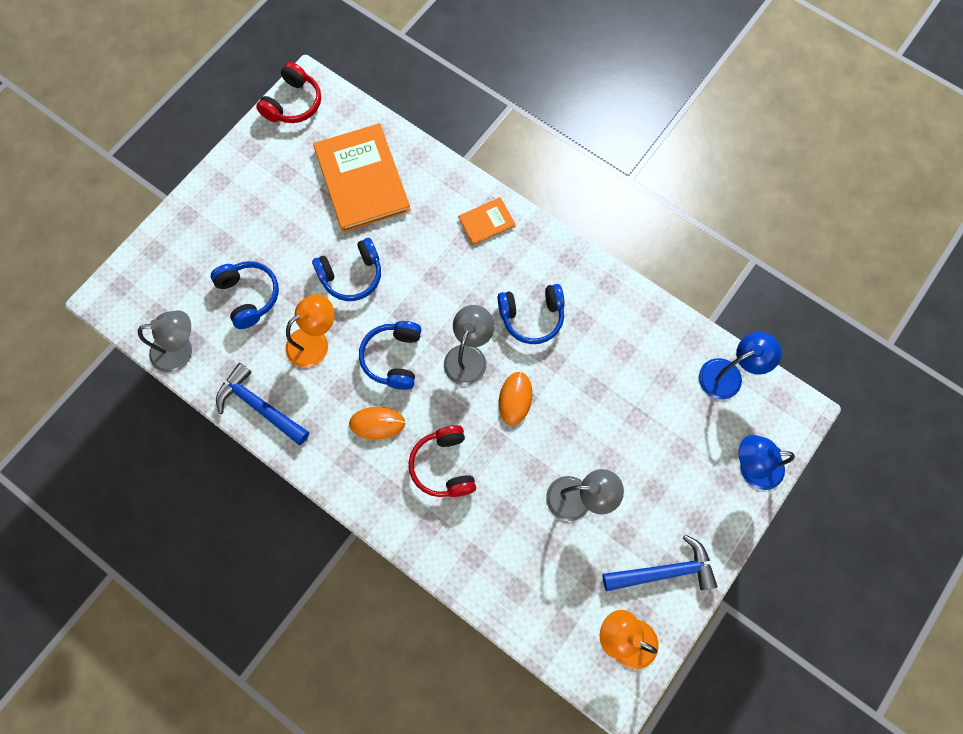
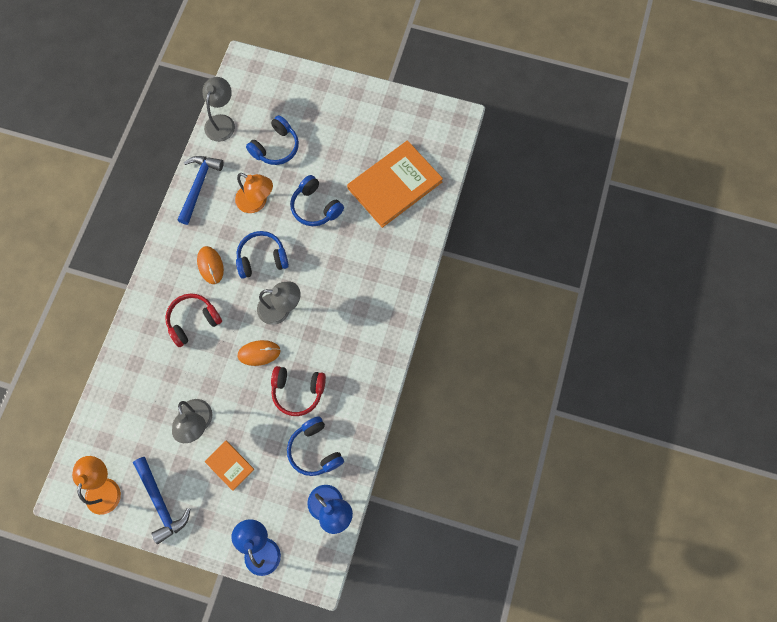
camera: 70 degrees right, 0 degrees up
grey lamp [138,310,192,373] -> grey lamp turned 135 degrees counterclockwise [202,77,235,142]
red headphones [256,62,321,123] -> red headphones moved to [271,366,326,416]
orange book [458,197,515,245] -> orange book moved to [204,441,254,491]
blue headphones [498,284,565,344] -> blue headphones moved to [287,416,344,476]

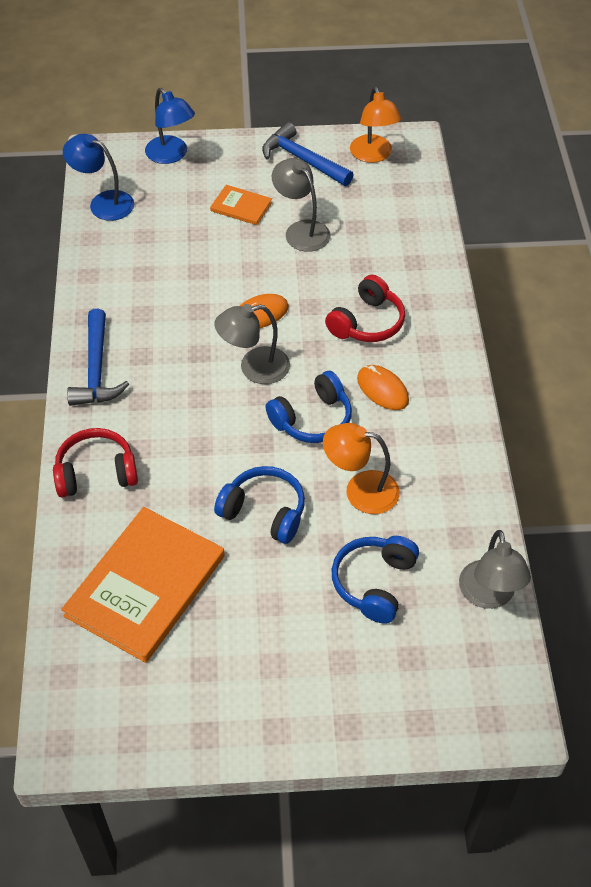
camera: 160 degrees right, 20 degrees down
blue hammer [177,156,224,225] -> blue hammer moved to [67,309,129,406]
red headphones [271,366,326,416] -> red headphones moved to [53,428,138,497]
blue headphones [287,416,344,476] -> none

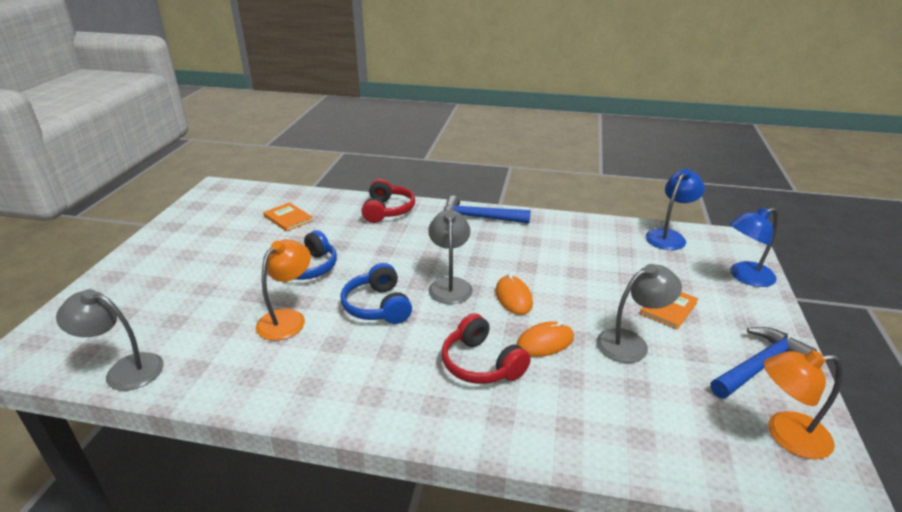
camera: 105 degrees right, 20 degrees down
orange book [61,507,225,663] -> orange book [263,202,313,232], size x0.47
blue headphones [331,536,419,623] -> none
orange mouse [357,365,409,410] -> orange mouse moved to [516,321,574,357]

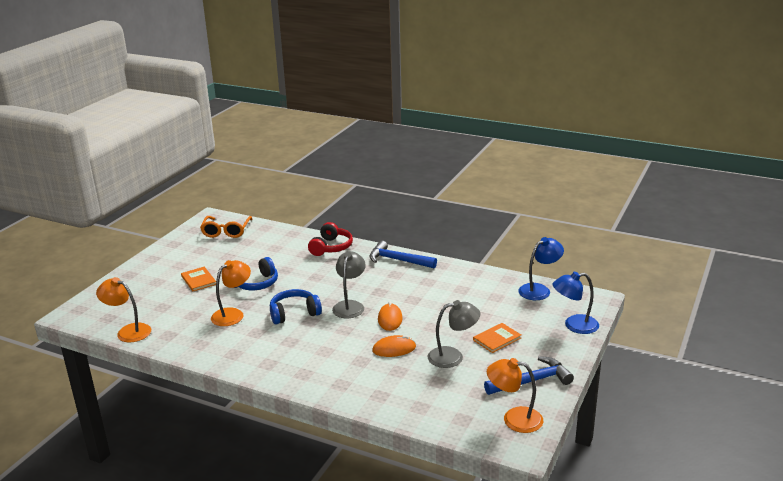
camera: 15 degrees right, 5 degrees down
grey lamp [56,289,164,391] -> orange lamp [96,277,151,342]
orange book [263,202,313,232] -> orange book moved to [181,267,216,291]
blue headphones [341,263,412,324] -> blue headphones turned 75 degrees clockwise [270,289,322,324]
red headphones [442,313,531,384] -> none
none -> orange glasses [200,216,252,238]

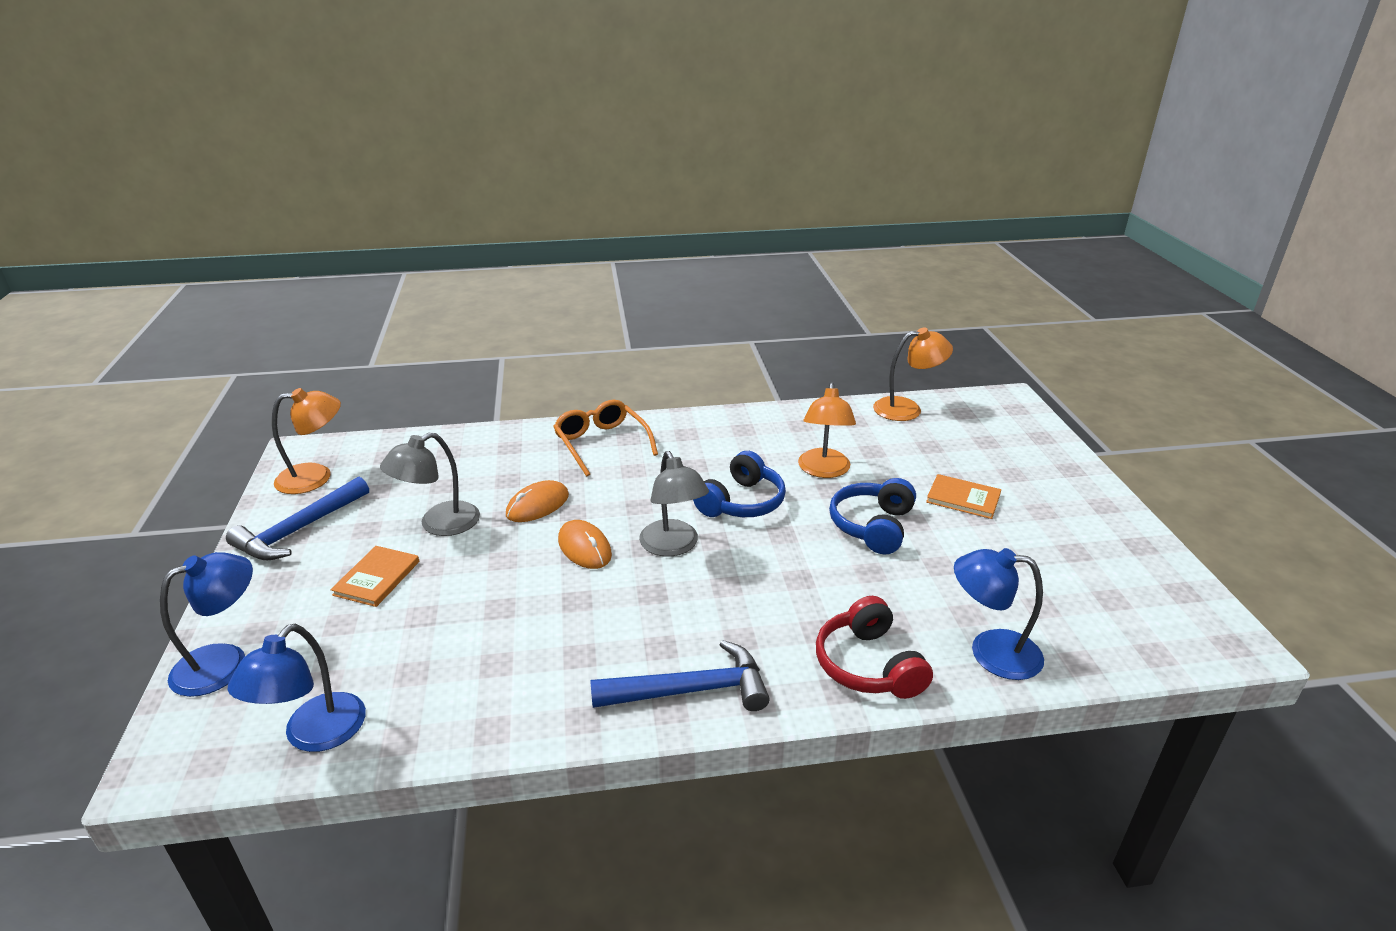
camera: 145 degrees right, 5 degrees up
orange glasses [200,216,252,238] -> orange glasses moved to [553,400,658,476]
none -> blue lamp [954,548,1044,680]

